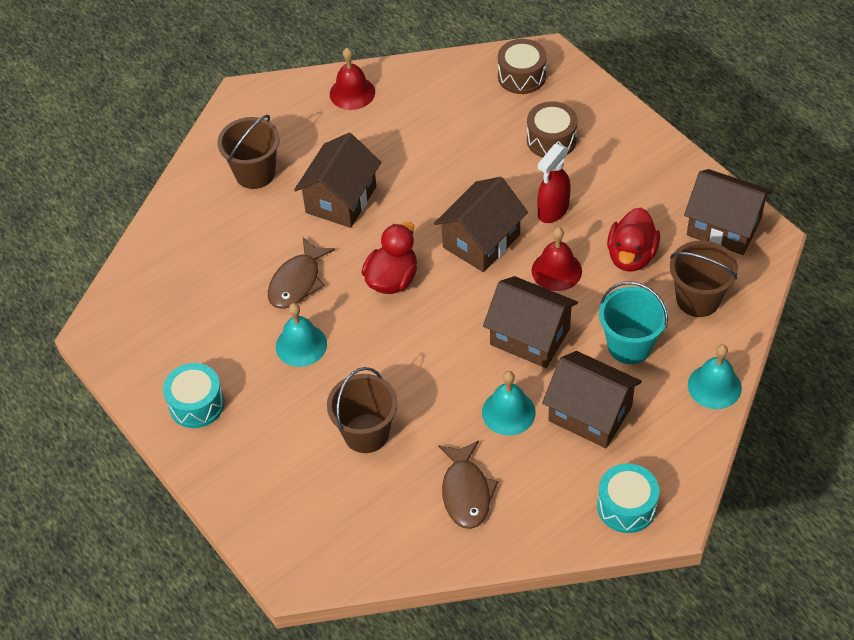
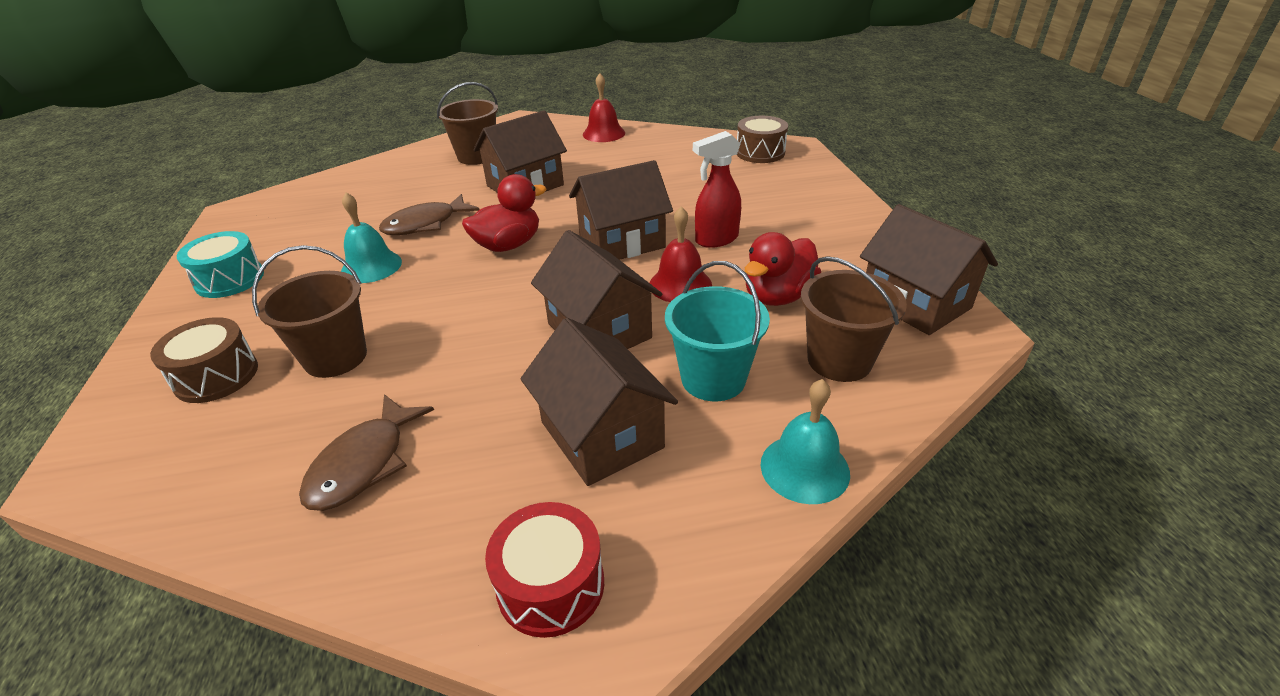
camera: 25 degrees right, 15 degrees down
turquoise bell [482,371,536,435] -> none
brown drum [527,101,578,158] -> brown drum moved to [150,317,258,403]
turquoise drum [597,463,659,533] -> red drum [485,502,604,638]

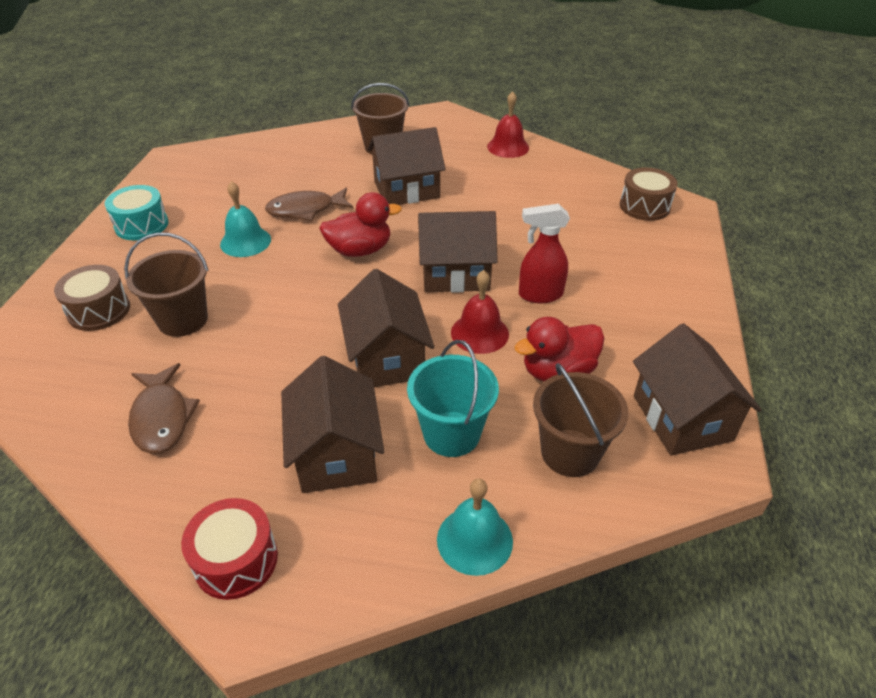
camera: 20 degrees right, 5 degrees up
brown fish [299,394,434,511] -> brown fish turned 60 degrees counterclockwise [128,363,200,454]

